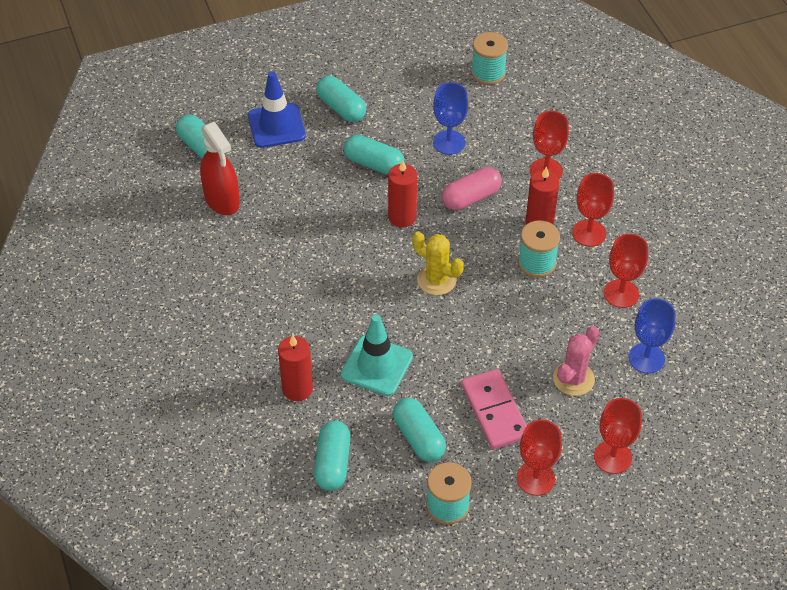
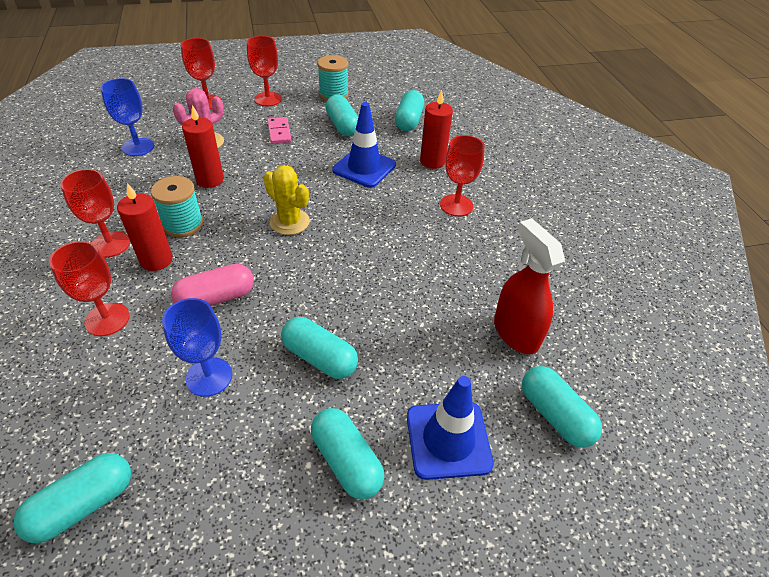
camera: 175 degrees left, 5 degrees down
turquoise traffic cone [341,314,413,396] -> blue traffic cone [332,102,396,188]
red candle [388,160,417,228] -> red candle moved to [182,105,224,188]
pink domino [461,369,527,449] -> pink domino [268,117,292,144], size x0.62
turquoise spool [471,32,508,85] -> turquoise capsule [14,453,131,543]
red goblet [604,234,648,308] -> red goblet moved to [440,135,484,216]

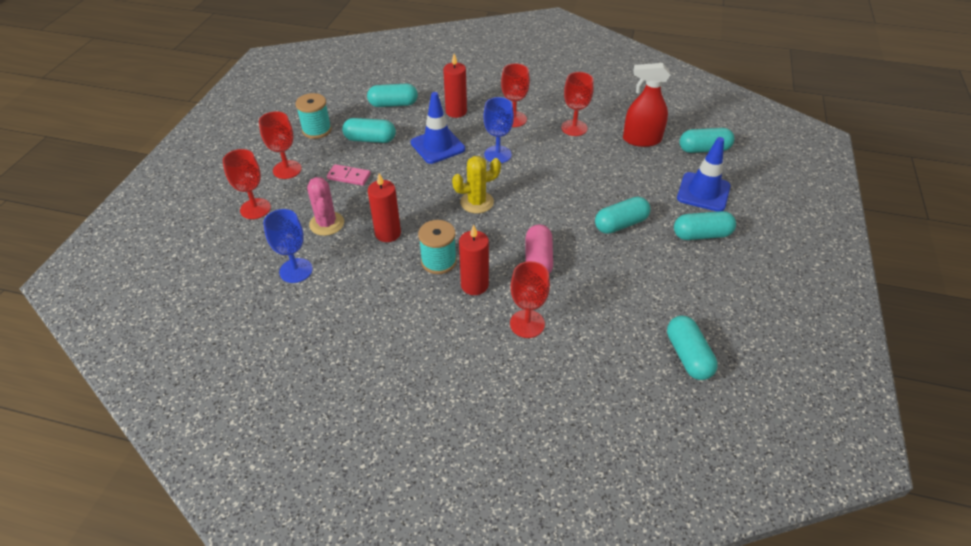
camera: 60 degrees left, 0 degrees up
red goblet [60,169,130,258] -> red goblet moved to [561,72,594,136]
blue goblet [162,298,232,397] -> blue goblet moved to [484,97,514,163]
turquoise capsule [395,90,424,131] -> turquoise capsule turned 45 degrees counterclockwise [367,84,418,107]

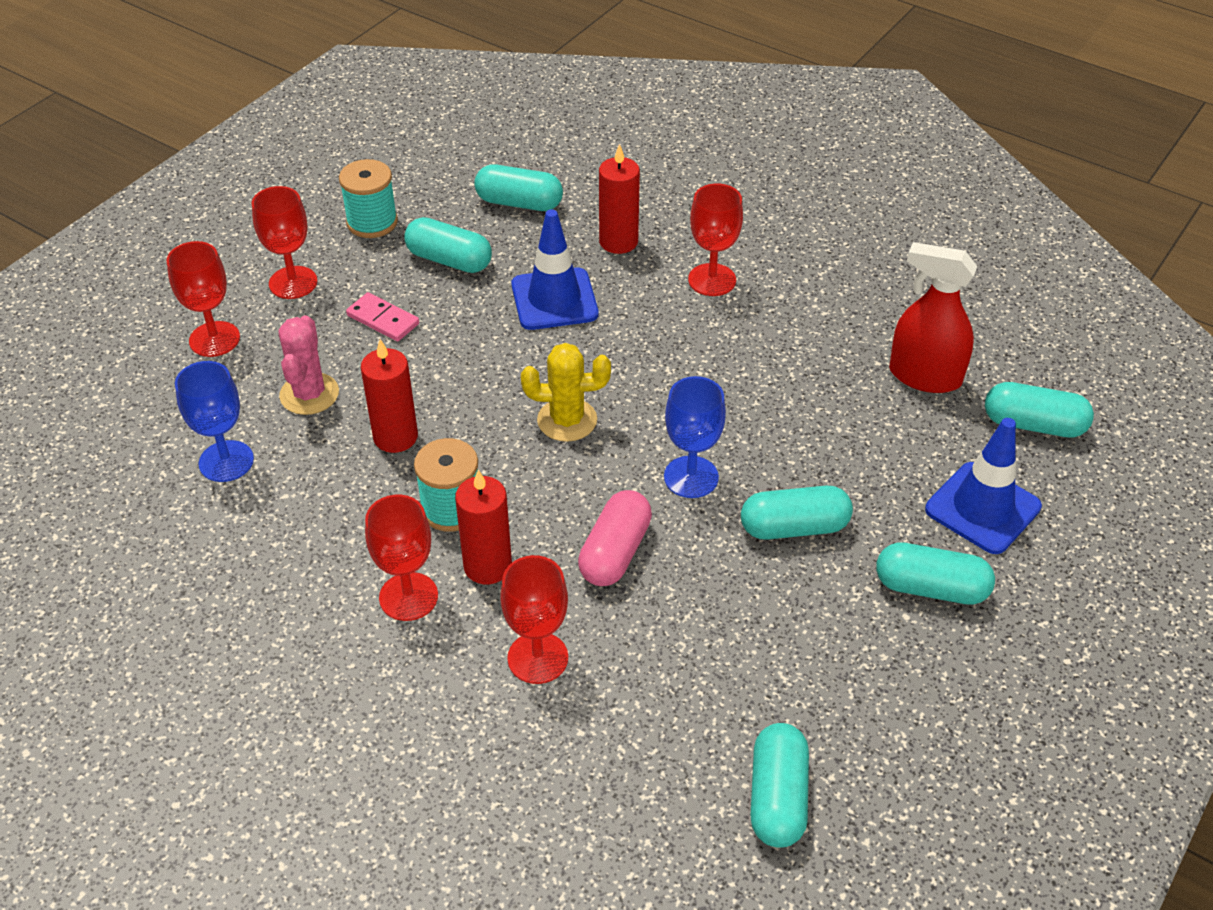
camera: 20 degrees right, 0 degrees up
blue goblet [484,97,514,163] -> blue goblet moved to [664,376,726,498]
red goblet [561,72,594,136] -> red goblet moved to [365,495,438,621]

